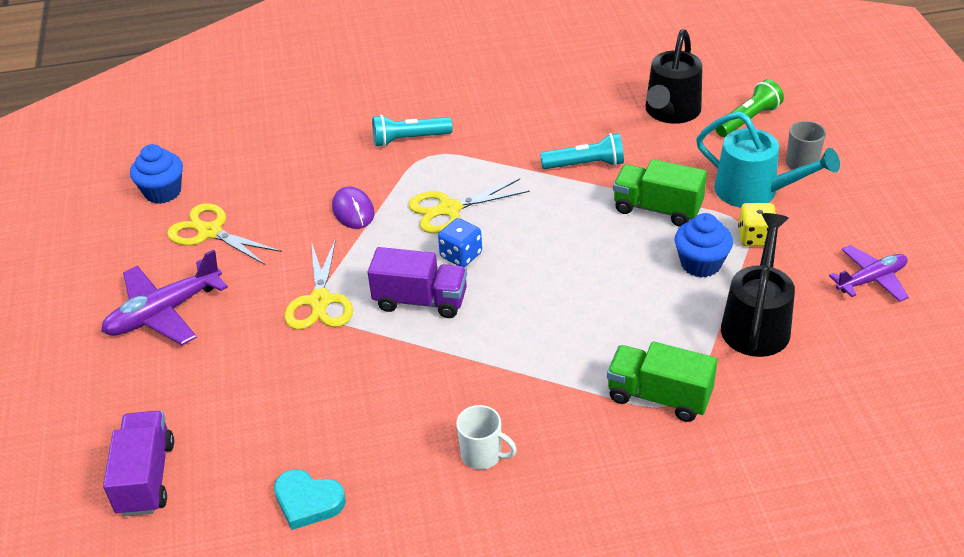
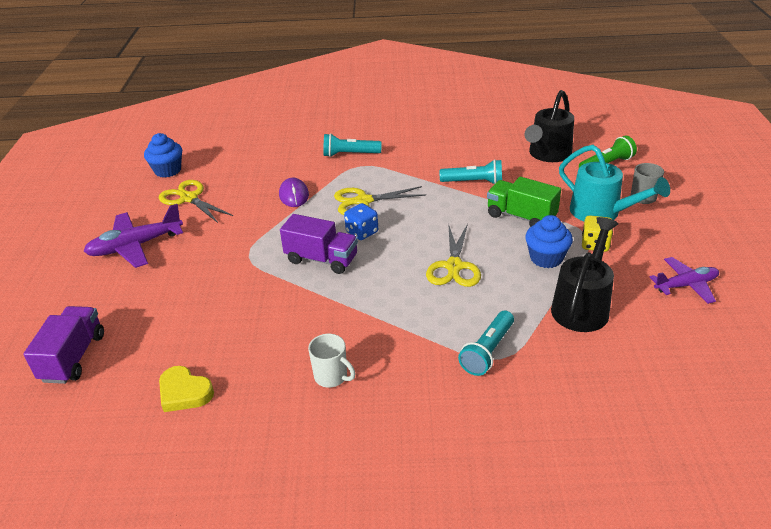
camera: 10 degrees right, 5 degrees down
turquoise heart [274,469,346,530] -> yellow heart [159,366,214,412]
yellow scissors [285,238,353,330] -> yellow scissors moved to [426,223,481,287]
green truck [607,342,718,422] -> turquoise flashlight [458,311,514,376]

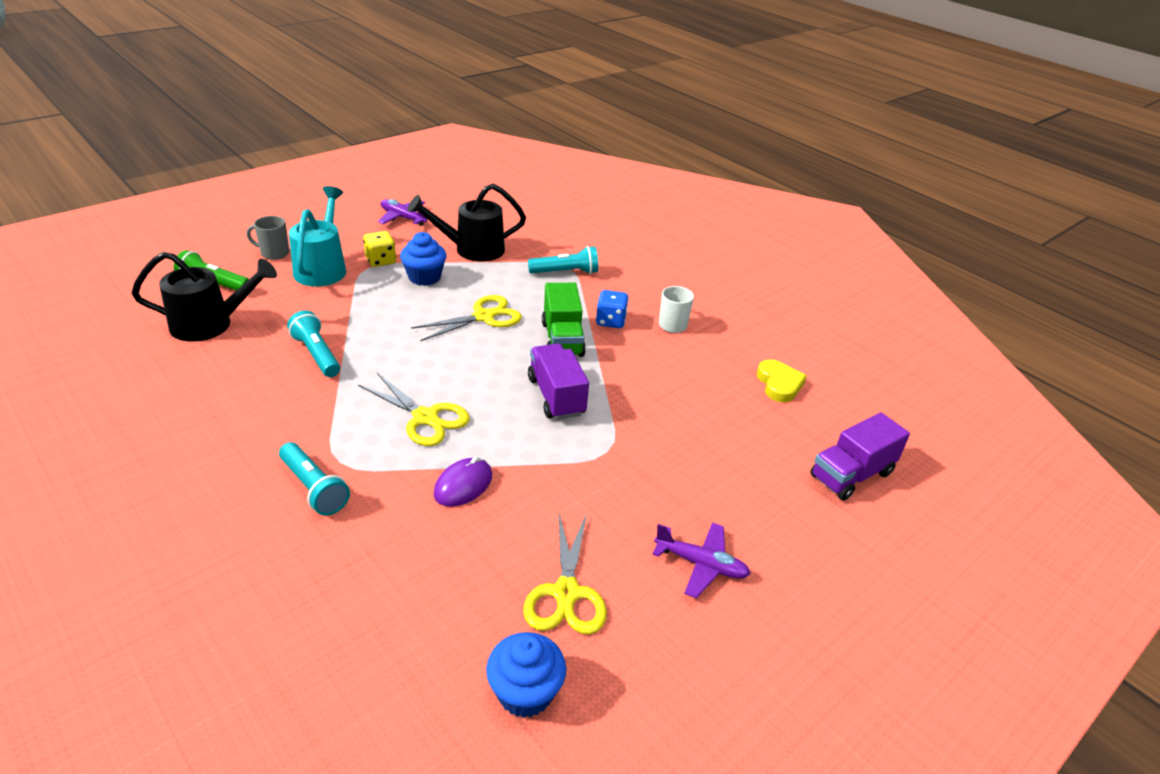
camera: 135 degrees left, 0 degrees up
purple plane [83,204,183,268] -> purple plane [652,522,751,598], size x0.66
blue dice [344,203,378,240] -> blue dice moved to [596,290,629,328]
green truck [487,177,561,227] -> green truck moved to [542,283,586,357]

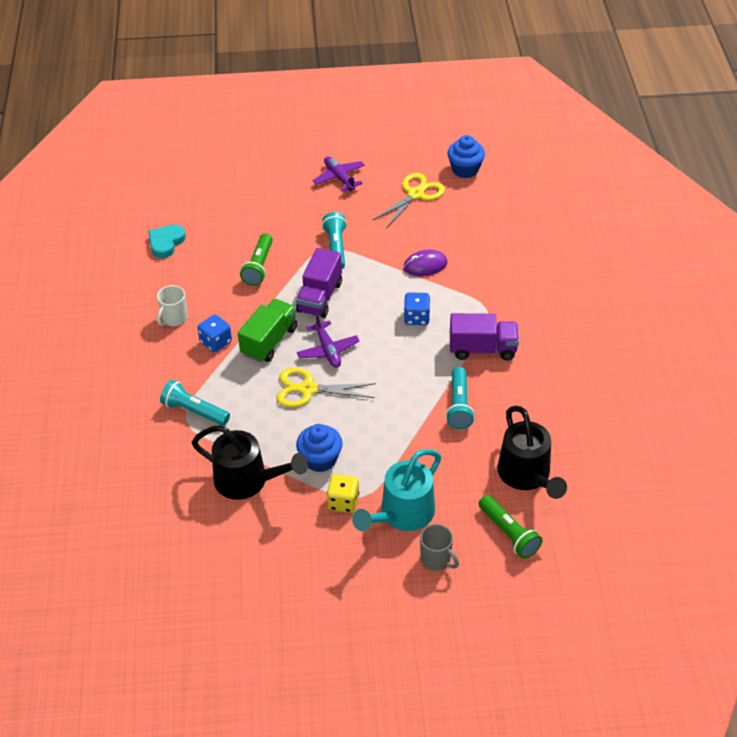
camera: 140 degrees left, 10 degrees up
black watering can [131,252,277,342] -> black watering can turned 135 degrees counterclockwise [497,406,567,499]
turquoise flashlight [279,442,350,515] -> turquoise flashlight moved to [322,212,347,269]
yellow scissors [358,373,470,446] -> blue dice [404,293,430,325]
purple plane [378,199,427,226] -> purple plane moved to [297,313,360,368]
yellow heart [757,359,807,402] -> turquoise heart [148,224,186,258]
purple truck [810,412,910,500] -> purple truck moved to [450,313,519,360]
none -> green flashlight [240,233,273,286]

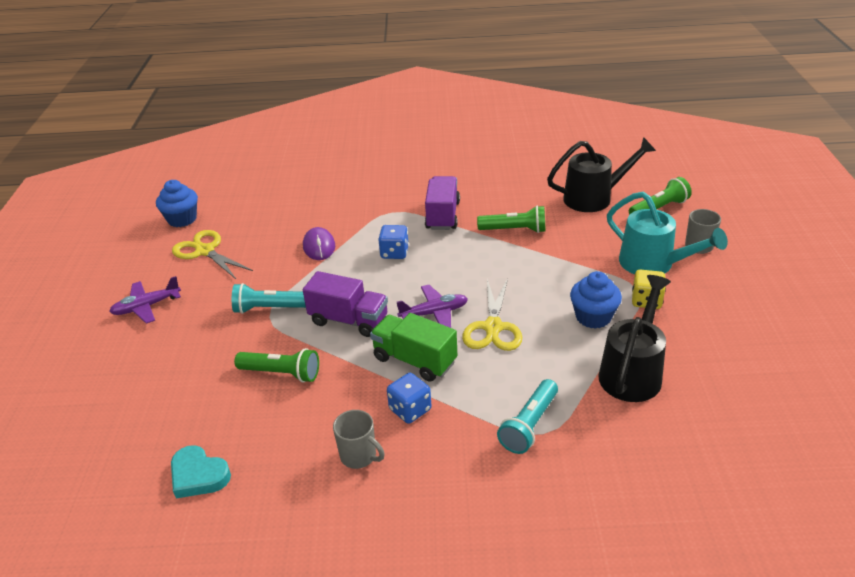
camera: 85 degrees left, 10 degrees down
white mug [157,285,188,326] -> grey mug [333,410,385,469]
turquoise flashlight [446,367,475,429] -> green flashlight [477,206,546,233]

